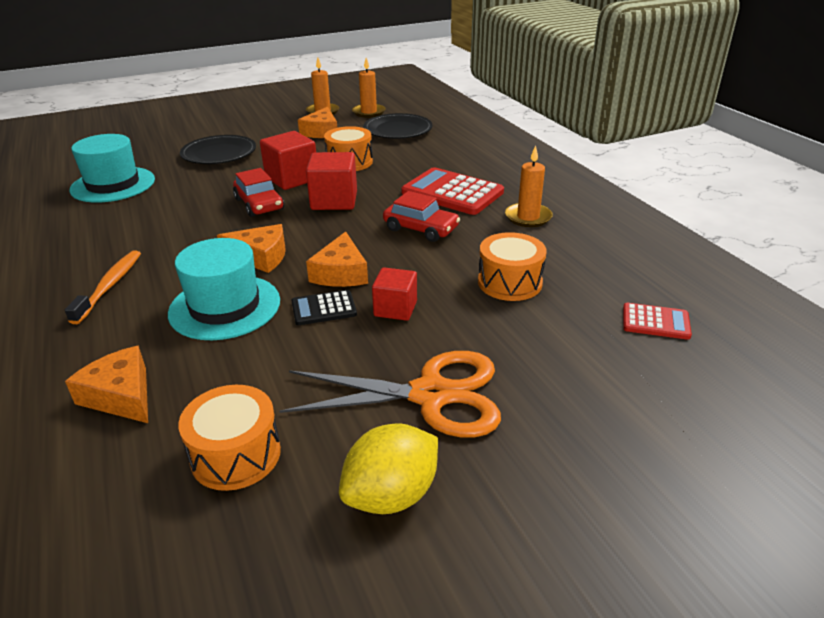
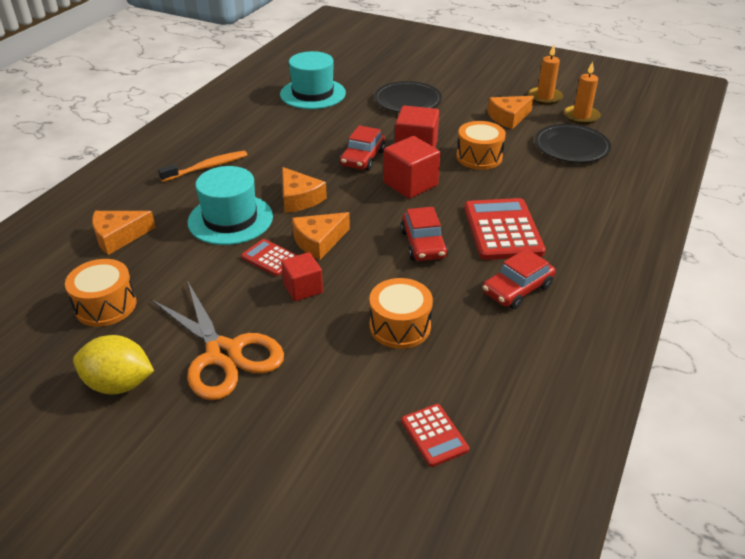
camera: 50 degrees right, 5 degrees up
orange cheese [65,346,148,423] -> orange cheese turned 120 degrees counterclockwise [92,211,156,255]
black calculator [291,290,357,325] -> red calculator [241,239,297,276]
orange candle [505,146,553,227] -> red car [482,249,556,309]

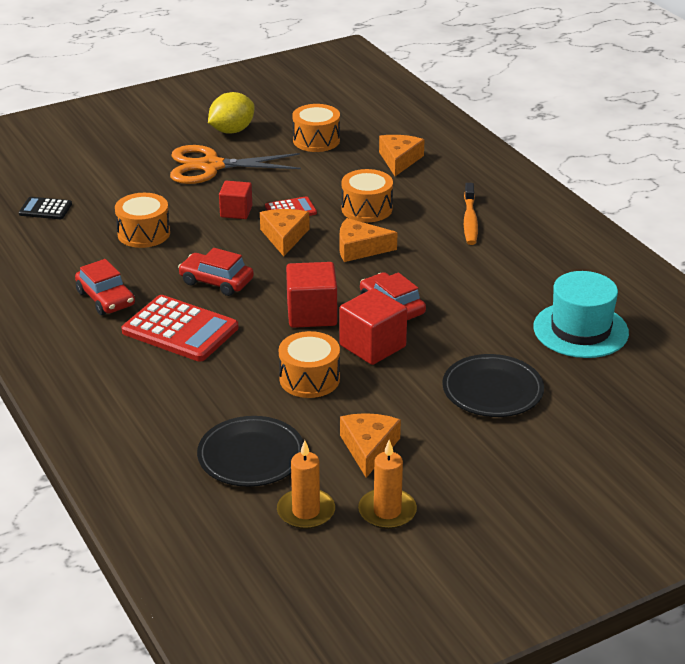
camera: 125 degrees right, 5 degrees down
turquoise hat [188,166,273,245] -> orange drum [342,169,393,222]
red calculator [401,404,469,467] -> black calculator [19,197,72,219]
red car [482,249,556,309] -> red car turned 150 degrees clockwise [75,259,135,315]

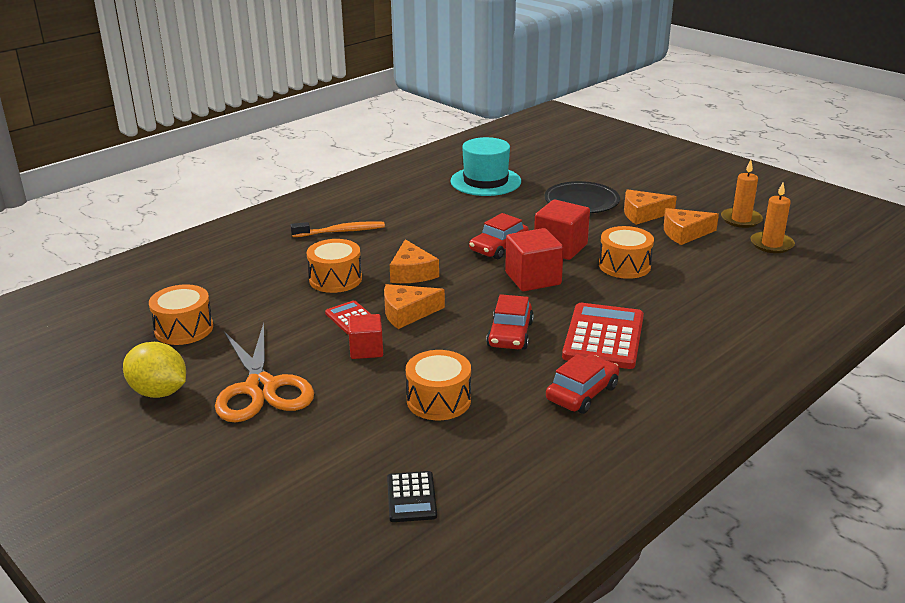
camera: 105 degrees left, 5 degrees down
black plate [197,416,304,487] -> none
orange cheese [379,135,425,176] -> orange cheese moved to [624,189,677,225]

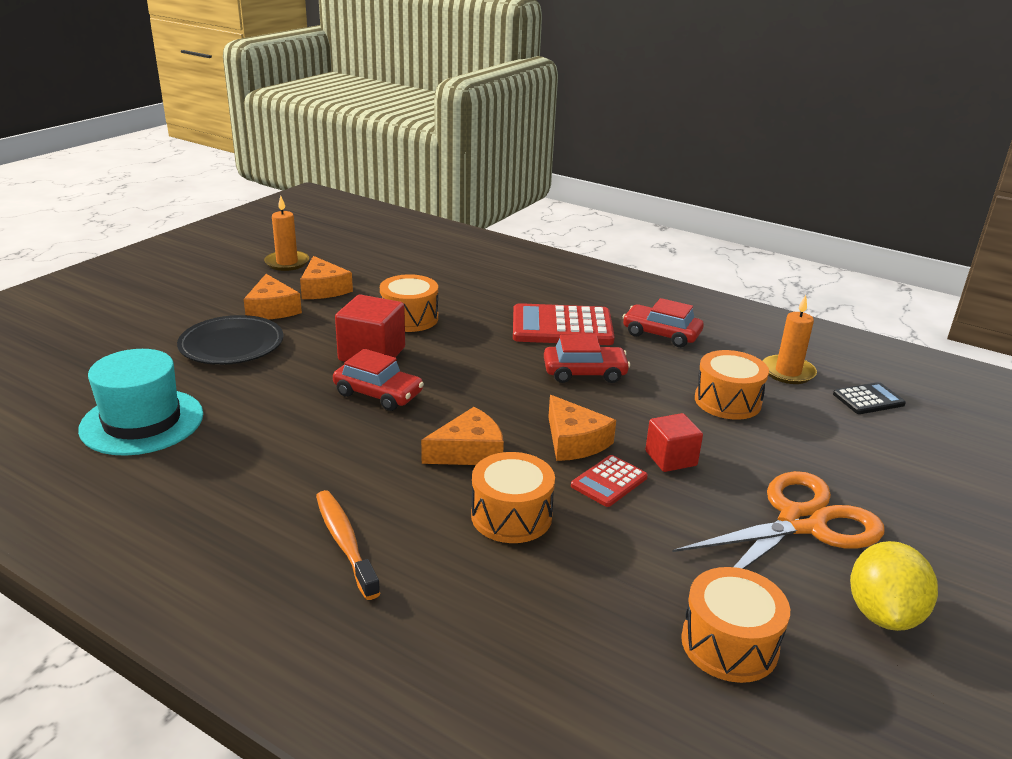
camera: 105 degrees left, 0 degrees up
red cube [505,228,564,291] -> none
orange candle [750,183,795,253] -> orange candle moved to [763,295,817,384]

